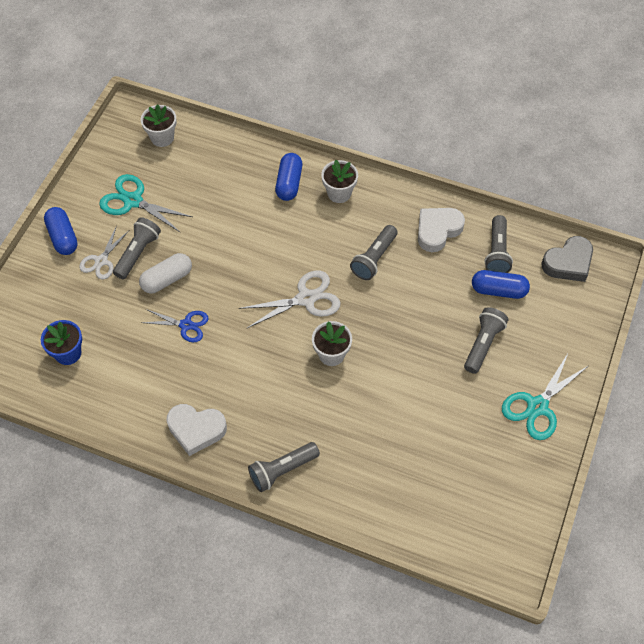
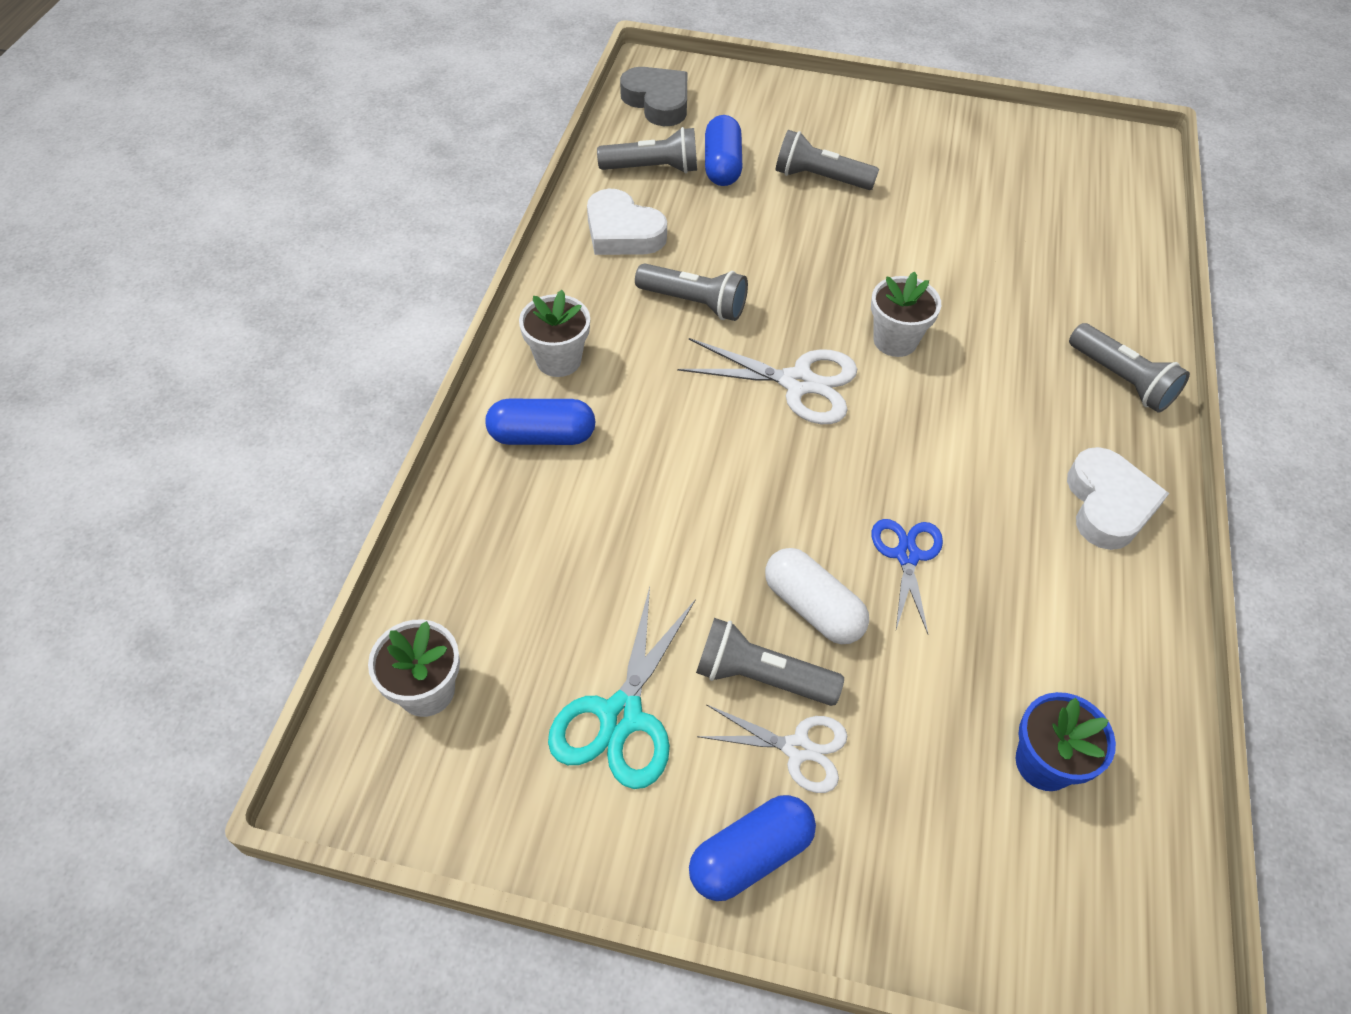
camera: 100 degrees left, 5 degrees down
white scissors [239,270,341,328] -> white scissors turned 135 degrees clockwise [677,338,857,424]
turquoise scissors [502,354,588,440] -> none

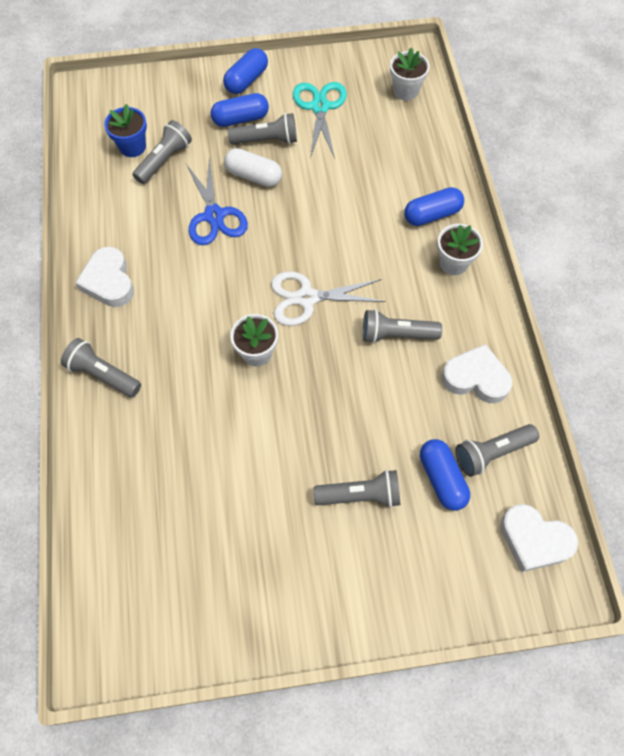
camera: 160 degrees right, 10 degrees up
grey heart [620,67,687,126] -> white heart [500,504,578,572]
white scissors [697,704,847,793] -> blue capsule [210,93,269,127]
blue scissors [872,519,943,634] -> blue scissors [186,158,248,245], size x1.51
none -> grey flashlight [133,120,192,184]

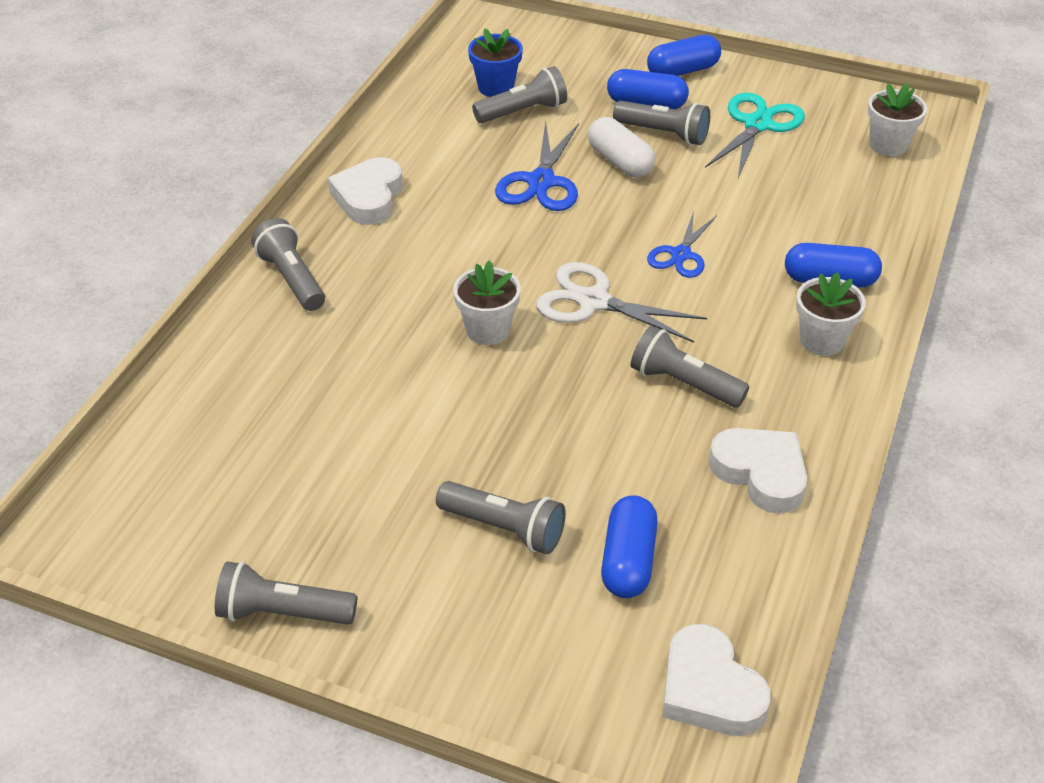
camera: 30 degrees right, 20 degrees down
grey flashlight [455,424,539,477] -> grey flashlight moved to [215,561,357,625]
none -> blue scissors [647,211,717,278]

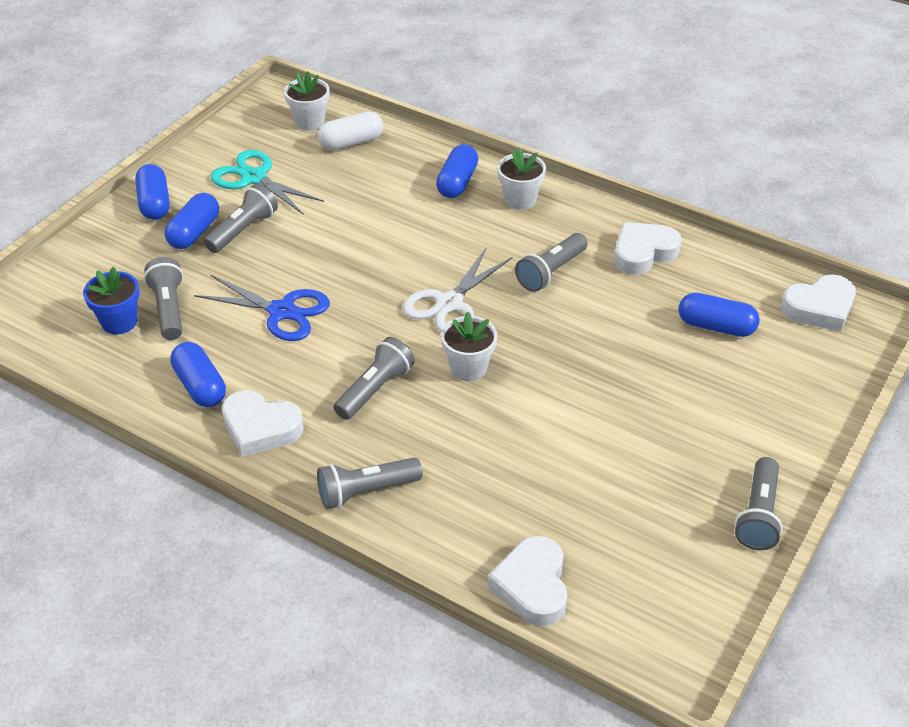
camera: 80 degrees left, 0 degrees up
grey flashlight [436,481,566,554] -> grey flashlight moved to [334,337,415,420]
white capsule [588,117,655,177] -> white capsule moved to [318,111,383,150]
blue scissors [647,211,717,278] -> none
none -> blue capsule [170,342,226,407]
none -> white heart [488,536,568,626]

